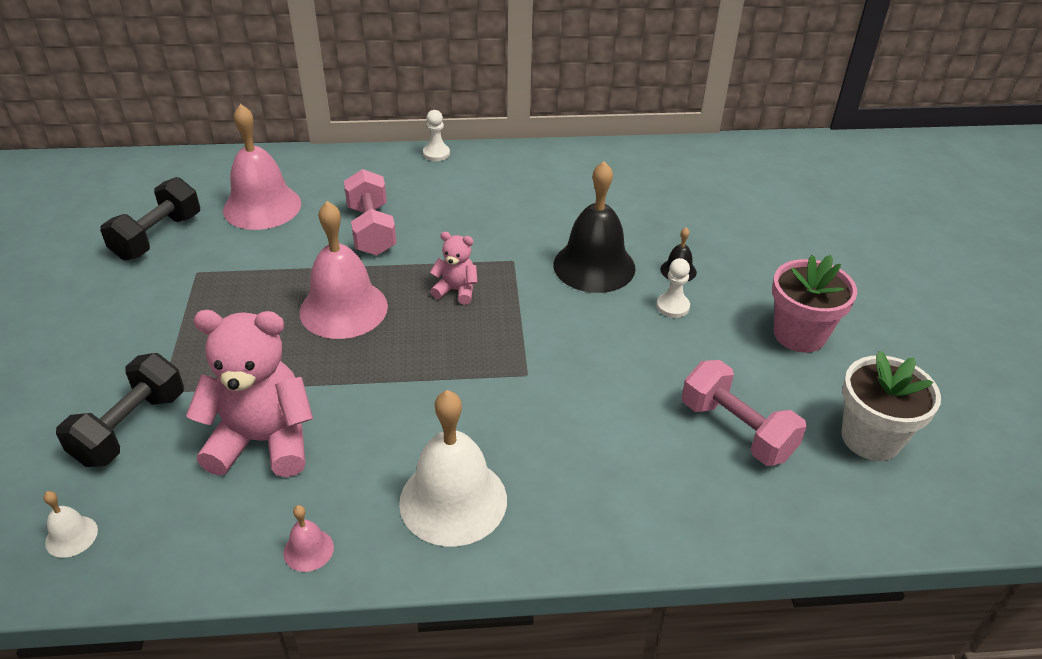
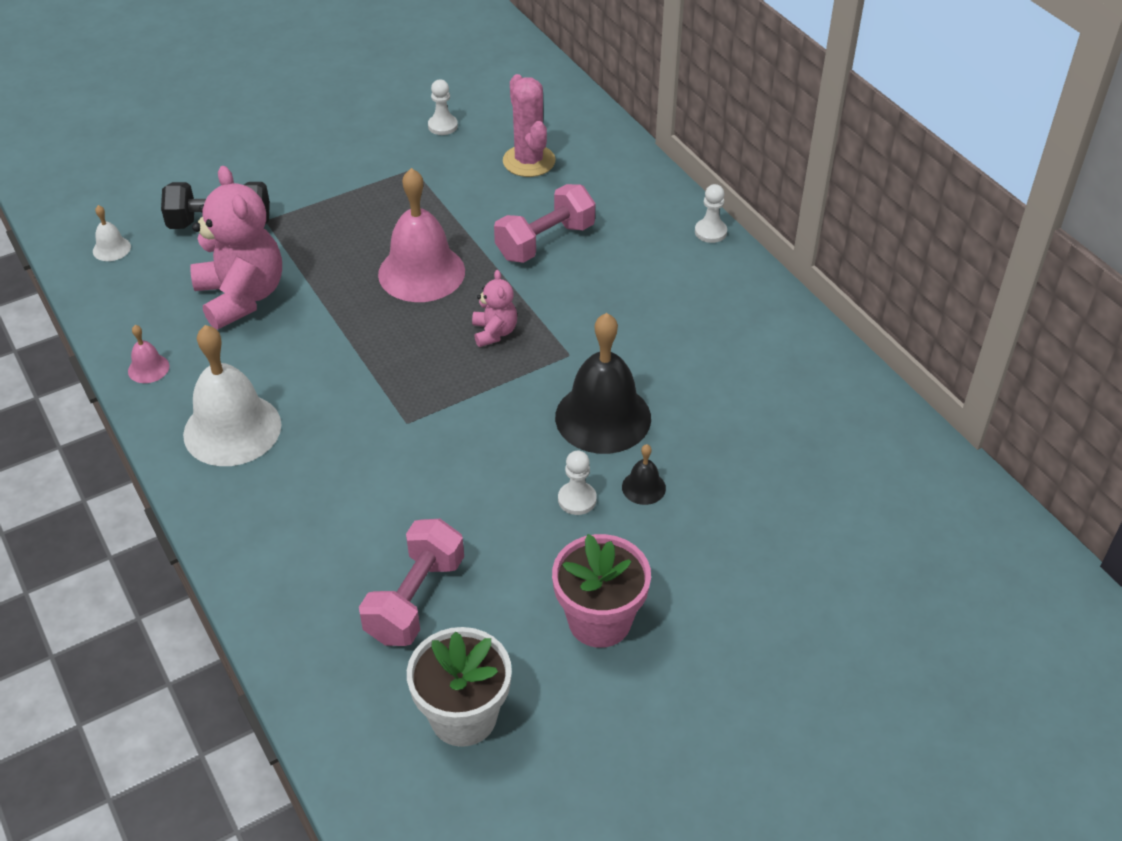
camera: 65 degrees right, 5 degrees up
black dumbbell [100,177,200,261] -> white pawn [428,79,458,135]
pink bell [223,104,301,230] -> pink cactus [503,74,556,177]

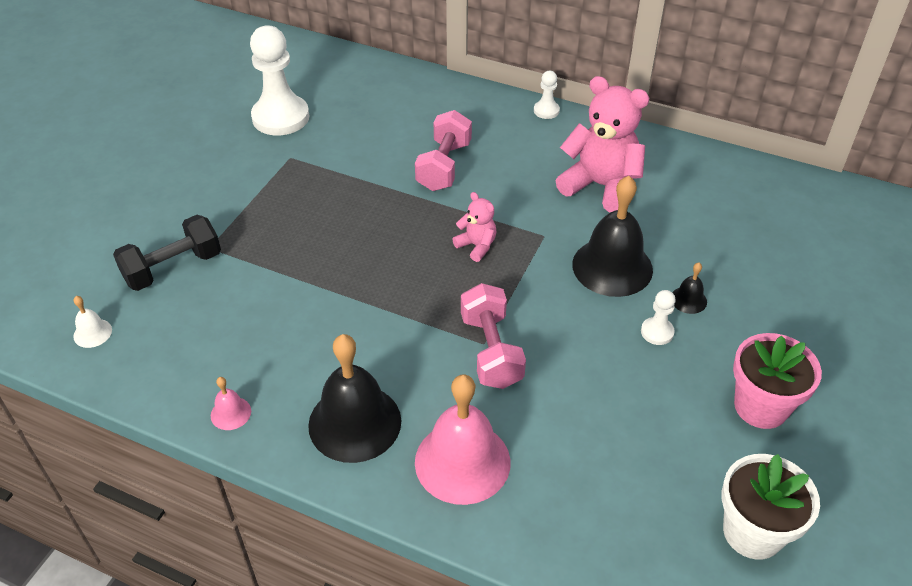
camera: 35 degrees left, 0 degrees up
white bell [183,325,281,466] -> black bell [308,334,401,463]
pink teddy bear [190,166,282,330] -> pink teddy bear moved to [556,76,649,213]
pink dumbbell [359,519,464,646] -> pink dumbbell moved to [461,283,526,389]
pink bell [378,168,465,302] -> pink bell moved to [415,374,510,505]
white pawn [428,79,458,135] -> white pawn [250,25,309,135], size x2.18
pink cactus [503,74,556,177] -> none

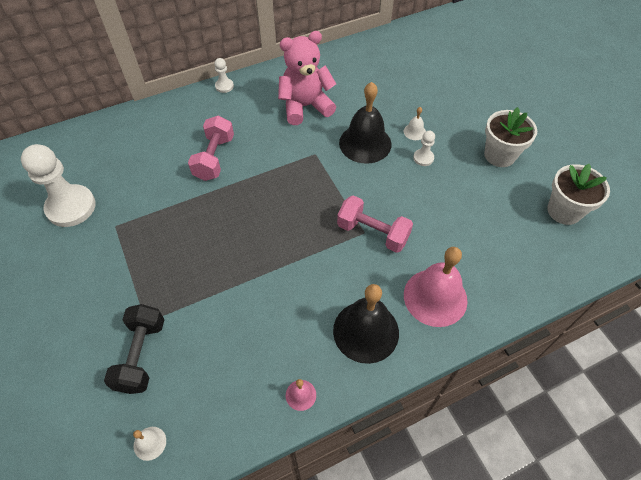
camera: 50 degrees left, 10 degrees up
pink dumbbell [415,110,472,191] -> pink dumbbell turned 45 degrees clockwise [188,115,234,181]
pink teddy bear [452,192,496,262] -> none
black bell [672,263,707,314] -> white bell [404,107,426,140]
pink flower pot [733,333,822,429] -> white flower pot [484,107,537,167]

